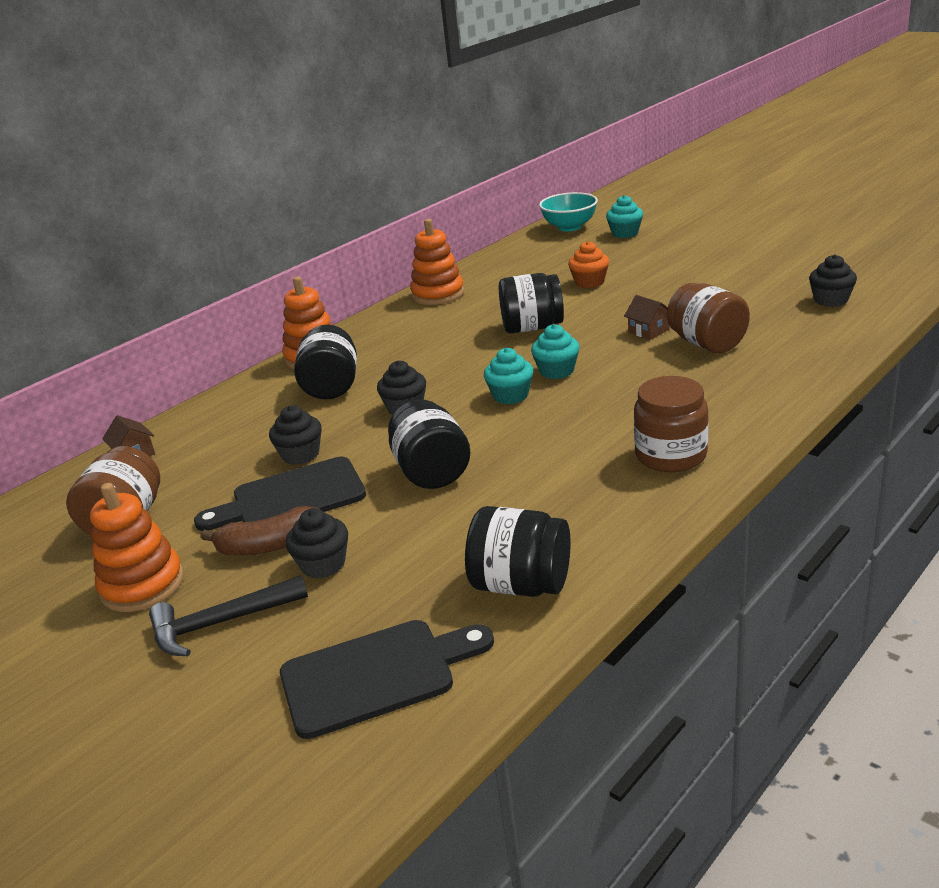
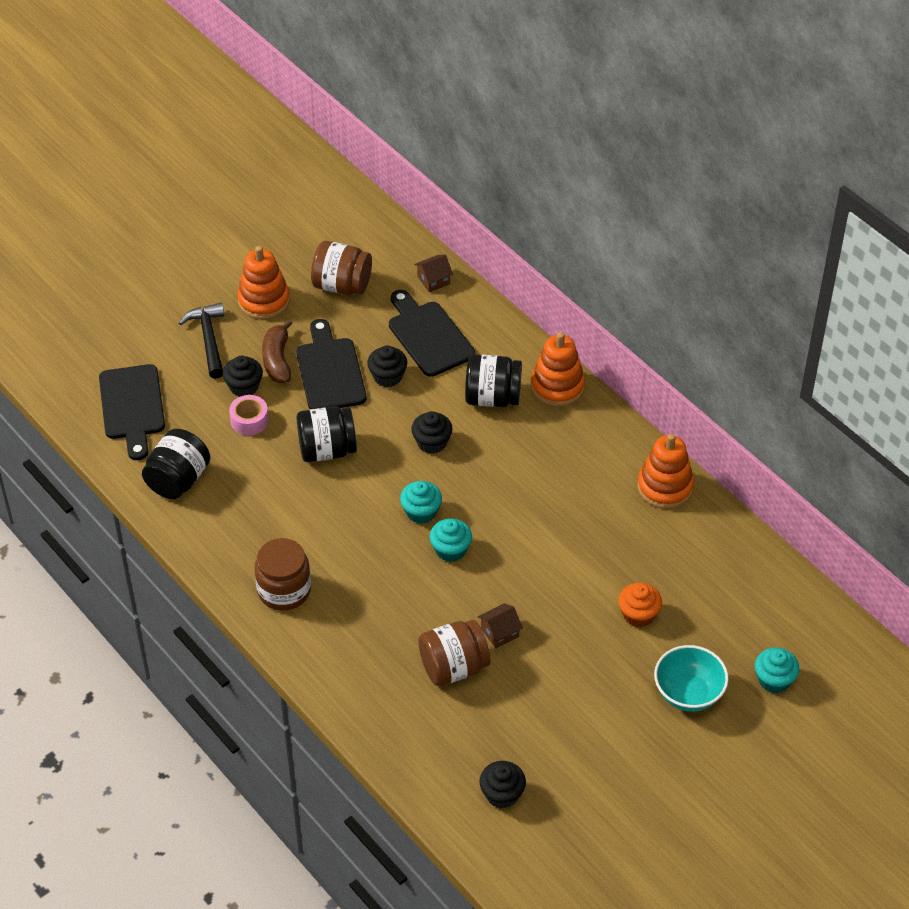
camera: 95 degrees right, 20 degrees up
black jar [499,273,564,333] -> none
turquoise bowl [539,192,598,231] -> turquoise bowl moved to [654,645,729,712]
none -> pink tape [229,395,269,436]
none -> black cutting board [389,290,475,377]

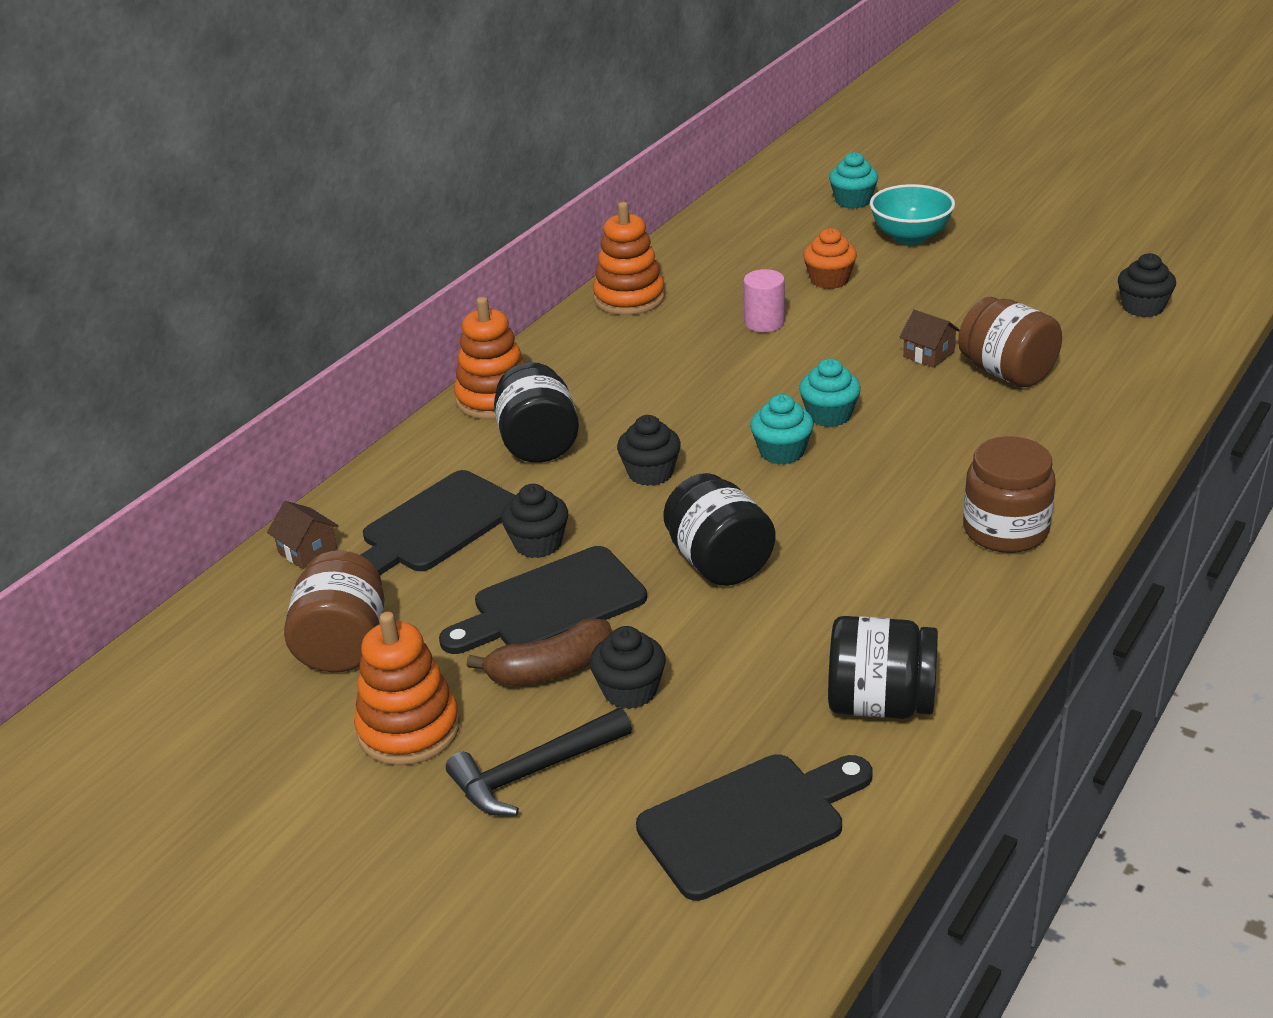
camera: 105 degrees left, 15 degrees down
pink tape [229,395,269,436] -> none
none -> pink cylinder [743,269,785,332]

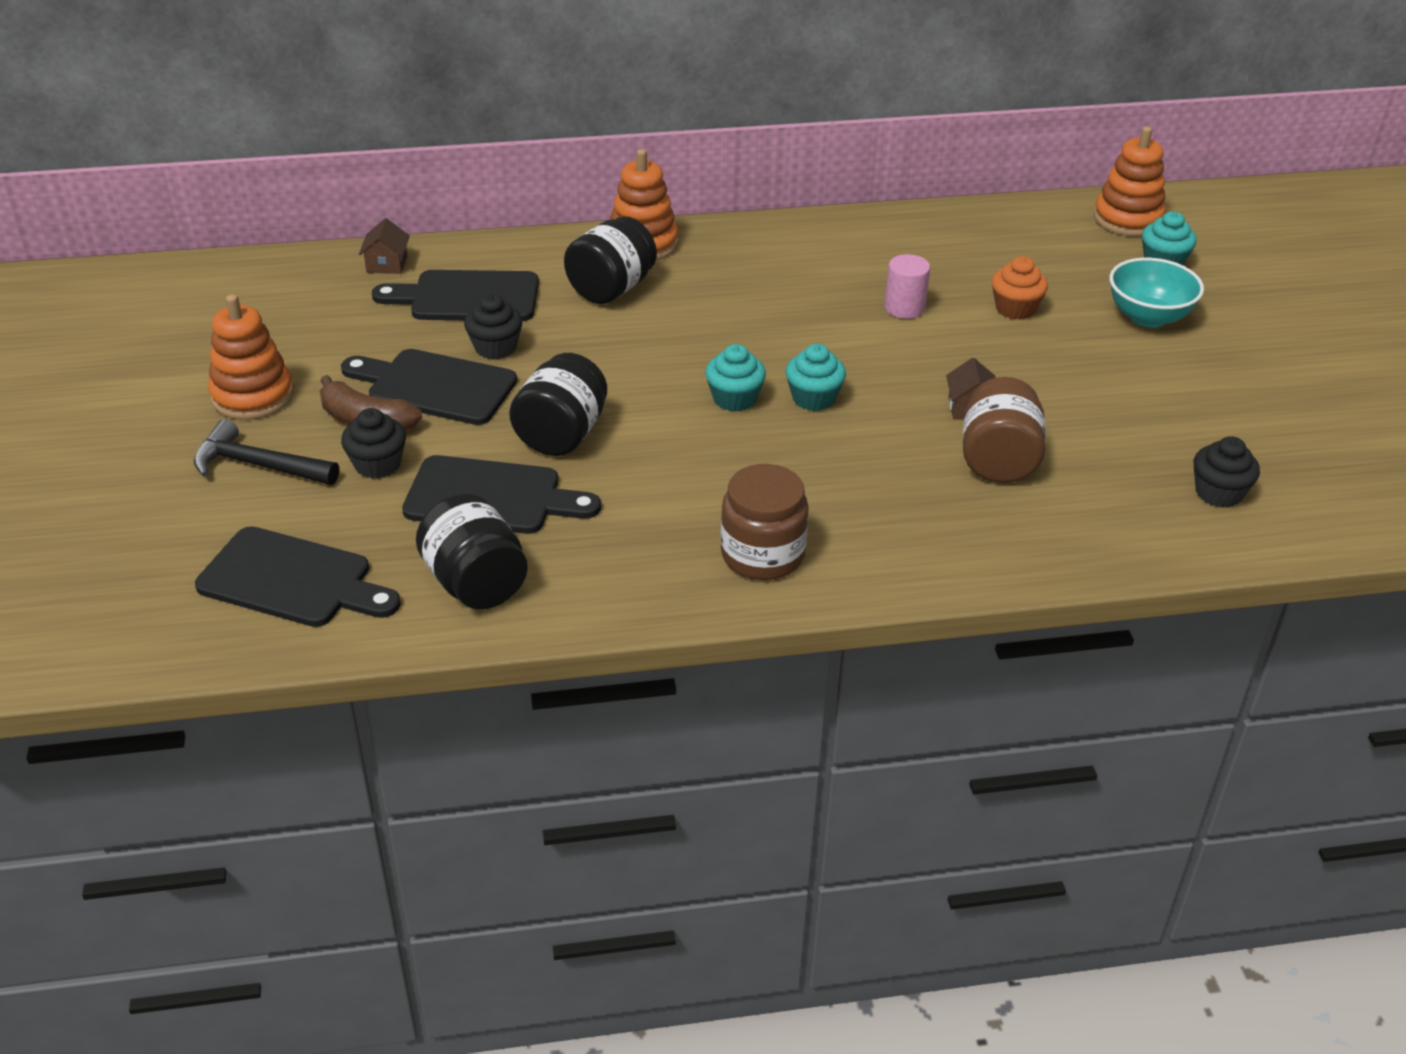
camera: 45 degrees right, 5 degrees up
brown jar [284,550,385,672] -> none
orange stacking toy [593,202,665,315] -> orange stacking toy moved to [1094,126,1166,236]
black cupcake [617,415,681,486] -> none
none -> black cutting board [402,455,601,534]

